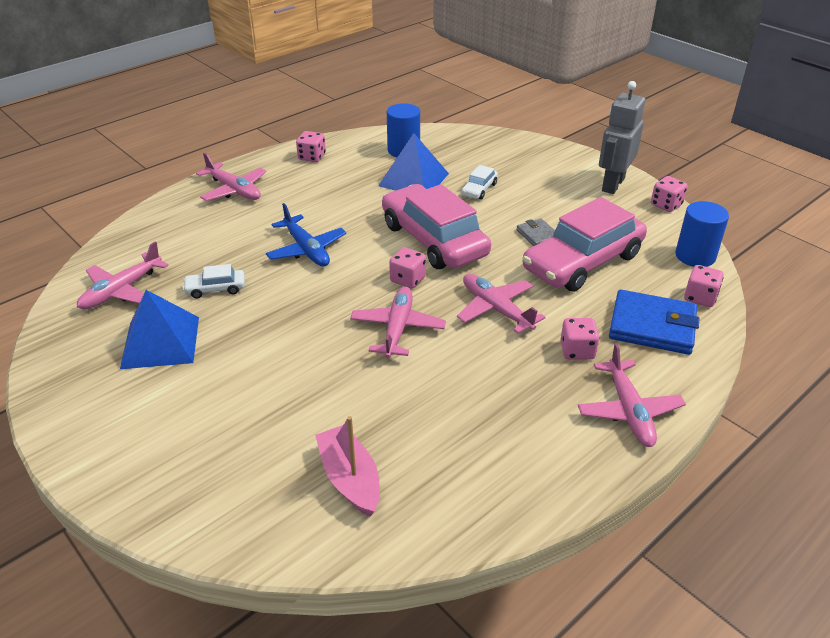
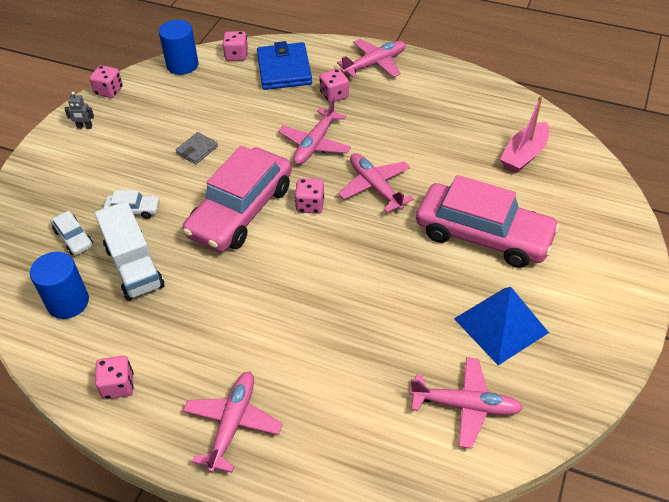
camera: 115 degrees left, 10 degrees up
white car [183,264,245,298] -> white car moved to [51,211,93,255]
blue plane [266,203,346,267] -> none
pink plane [350,287,446,358] -> pink plane turned 75 degrees clockwise [338,153,414,213]
blue pyramid [378,133,449,191] -> white truck [95,201,164,301]
pink car [523,197,647,292] -> pink car moved to [416,175,560,268]
grey robot [599,81,645,194] -> grey robot [65,92,94,129], size x0.41

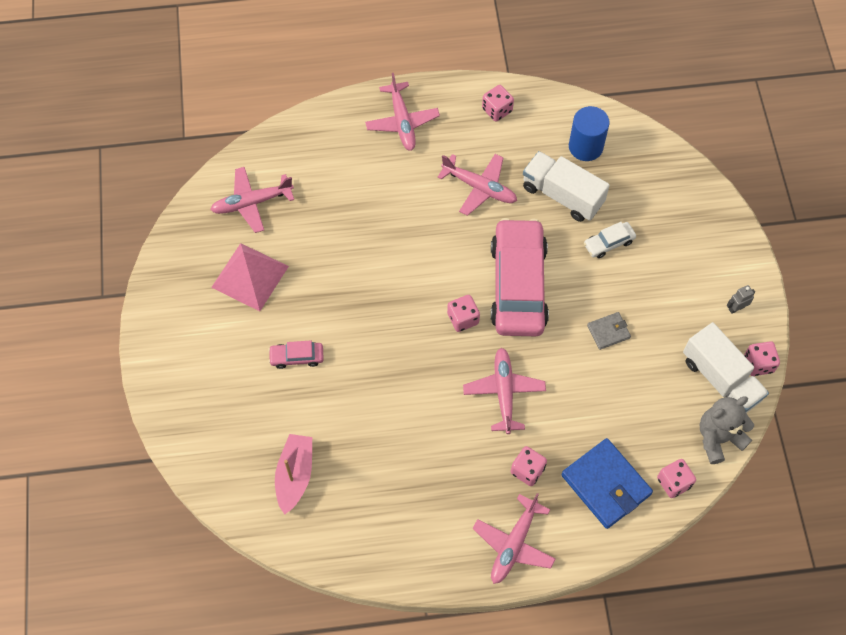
camera: 150 degrees right, 15 degrees up
white car [51,211,93,255] -> none
blue cylinder [159,20,198,75] -> grey teddy bear [700,396,754,464]
grey wallet [176,132,218,164] -> grey wallet turned 60 degrees clockwise [587,312,631,350]
pink plane [338,153,414,213] -> pink plane moved to [438,154,517,216]
pink car [416,175,560,268] -> pink car [268,341,324,369], size x0.42
blue pyramid [454,287,549,365] -> pink pyramid [211,243,289,311]
none -> white truck [683,322,769,413]

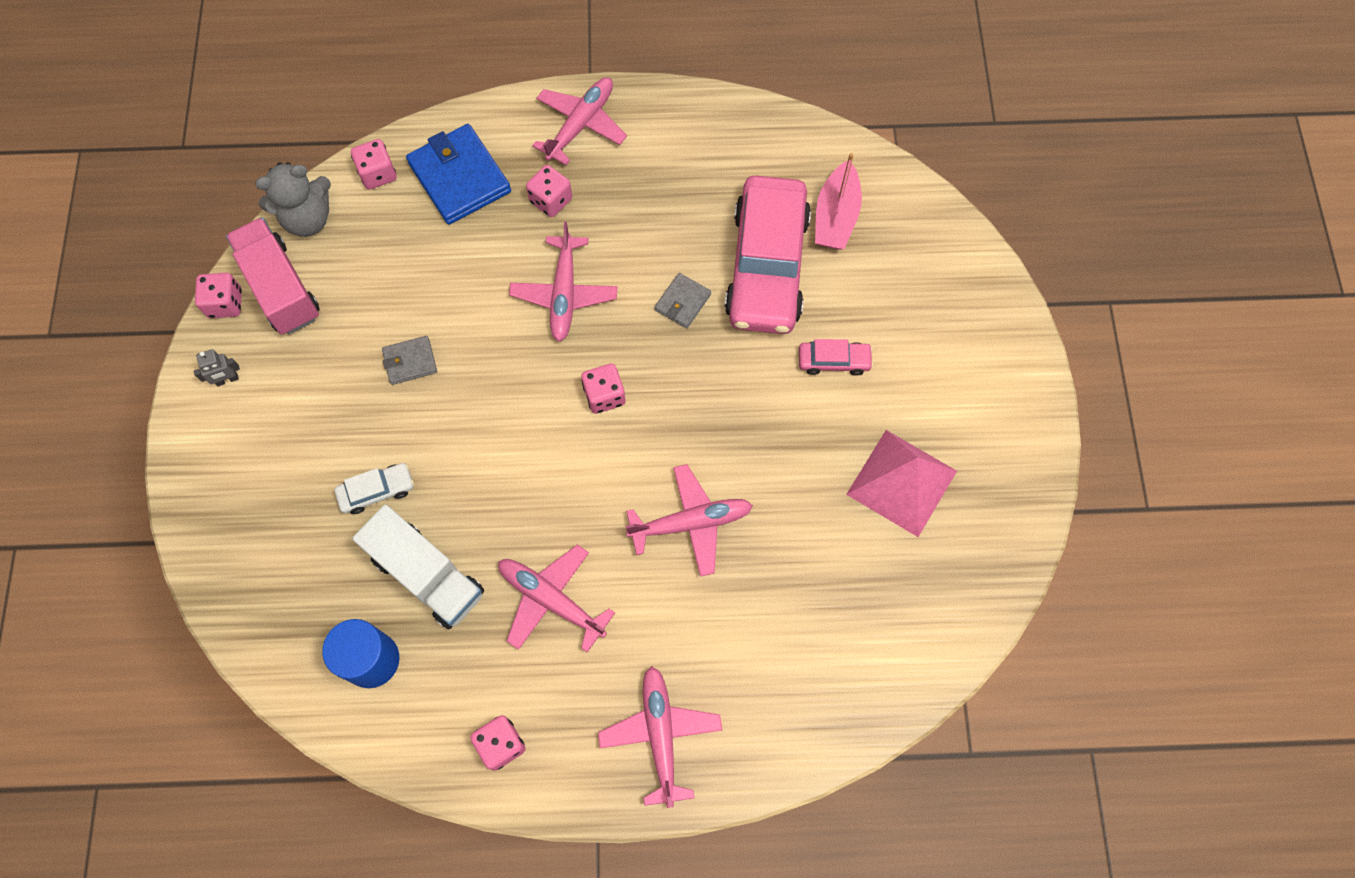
camera: 175 degrees left, 5 degrees up
pink plane [210,167,294,233] -> pink plane moved to [625,464,753,577]
pink car [491,218,549,336] -> pink car moved to [724,175,811,334]
white truck [683,322,769,413] -> pink truck [226,217,320,335]
none -> grey wallet [654,273,711,328]

